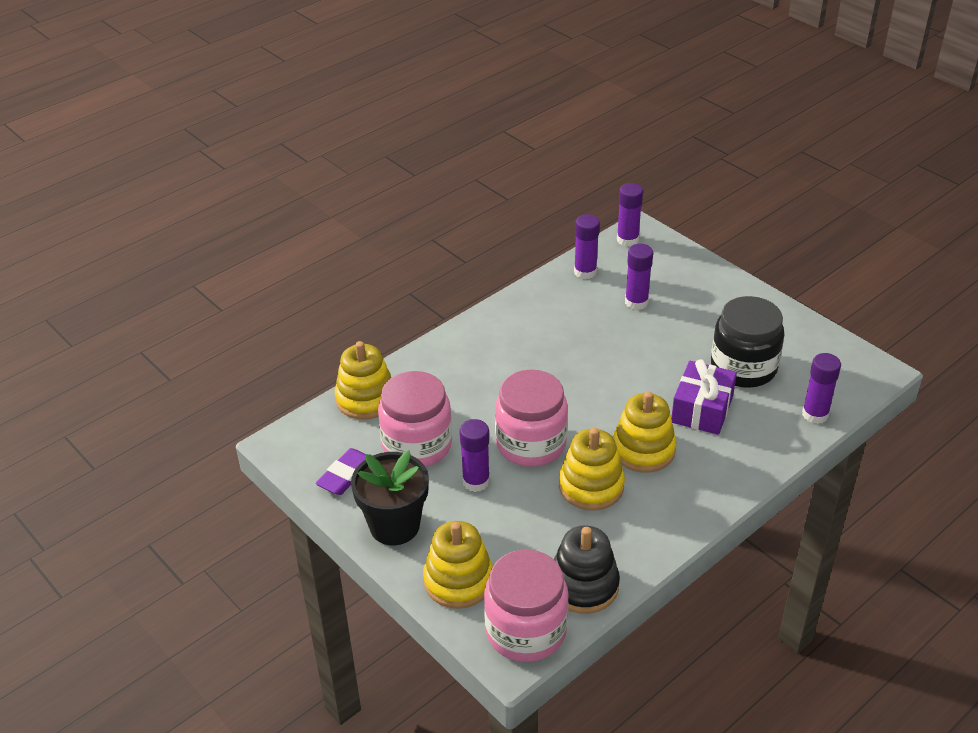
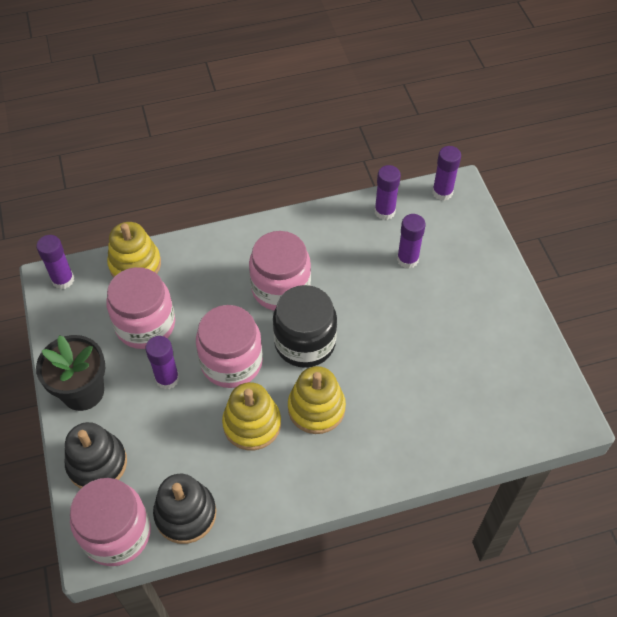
camera: 25 degrees right, 15 degrees up
purple eraser [315,448,366,495] -> none
yellow stacking toy [423,521,493,609] -> black stacking toy [65,422,127,489]
purple gift [671,359,737,435] -> none
black jar [711,296,785,388] -> black jar moved to [273,285,337,368]
purple glue stick [802,353,841,424] -> purple glue stick moved to [36,235,74,289]
none -> pink jar [249,231,311,311]

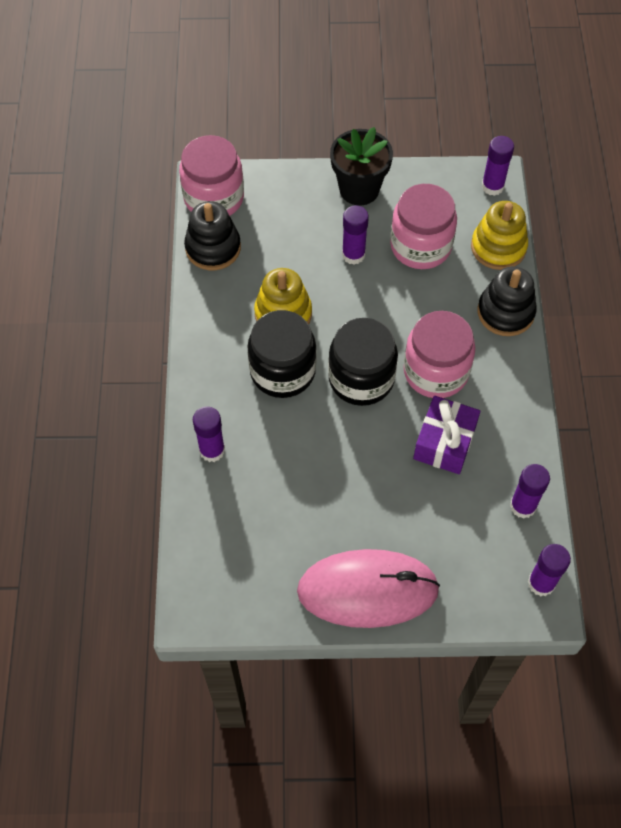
camera: 105 degrees right, 5 degrees up
black stacking toy [65,422,127,489] -> black stacking toy moved to [478,266,537,336]
pink jar [196,305,263,388] -> none
yellow stacking toy [288,366,346,434] -> black jar [247,310,317,398]
purple glue stick [397,214,426,269] -> purple glue stick moved to [193,406,225,462]
none -> pink mouse [297,549,440,628]
none -> purple gift [413,396,481,474]

